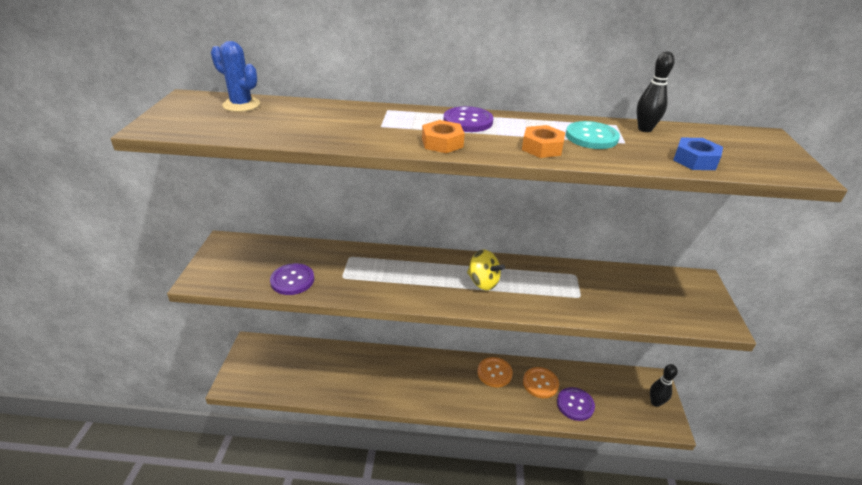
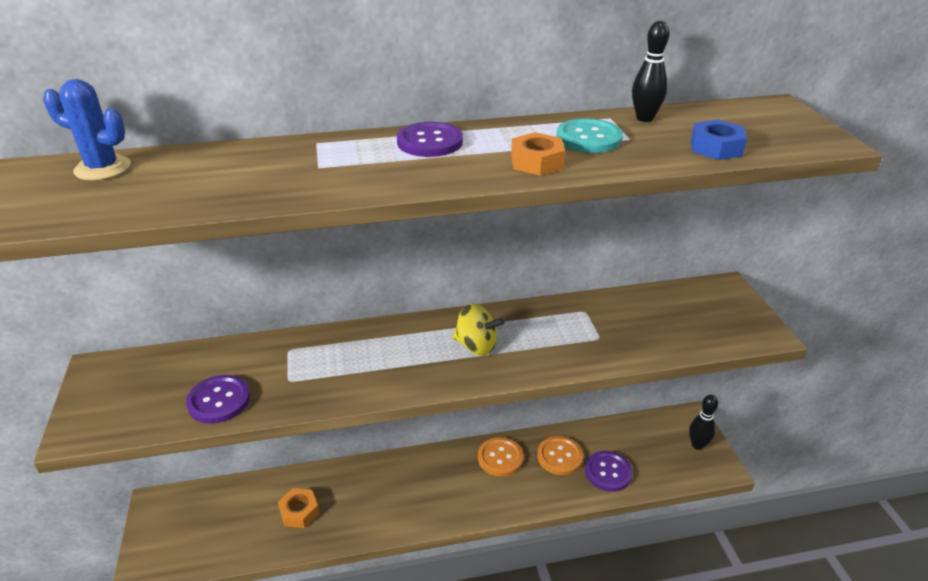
camera: 15 degrees left, 0 degrees up
orange nut [422,120,465,153] -> orange nut moved to [278,488,319,528]

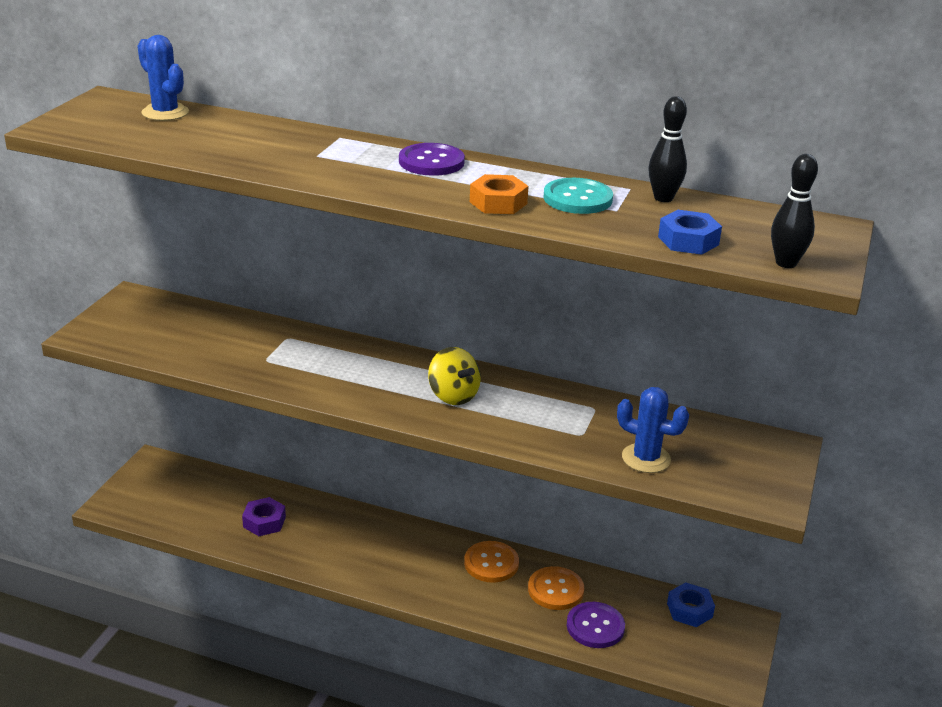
camera: 30 degrees right, 5 degrees down
purple button [186,375,250,424] -> none
orange nut [278,488,319,528] -> purple nut [242,497,286,536]
black bowling pin [689,395,718,450] -> black bowling pin moved to [771,154,818,268]
none -> blue cactus [617,387,689,473]
none -> blue nut [667,582,715,627]

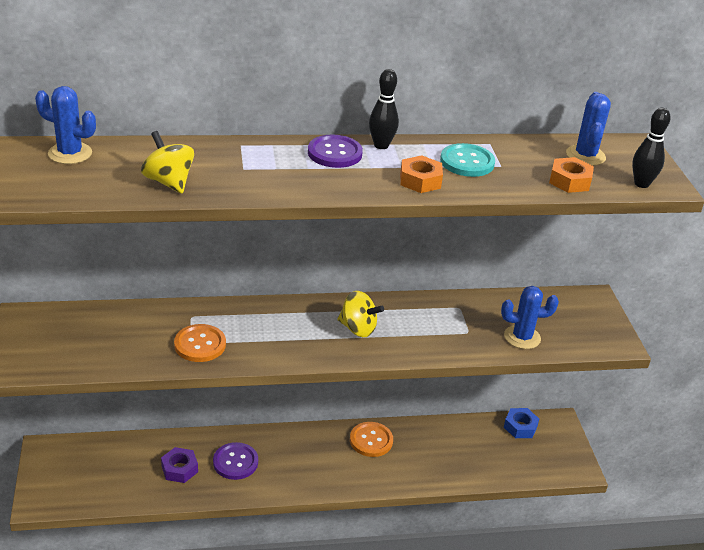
camera: 30 degrees left, 5 degrees up
orange button [528,566,584,610] -> orange button moved to [174,324,226,362]
purple button [567,602,625,648] -> purple button moved to [213,442,258,480]
black bowling pin [648,96,687,202] -> black bowling pin moved to [369,69,399,149]
blue nut [658,210,722,255] -> orange nut [549,157,594,193]
none -> yellow spinning top [141,131,194,193]
none -> blue cactus [566,92,611,166]

